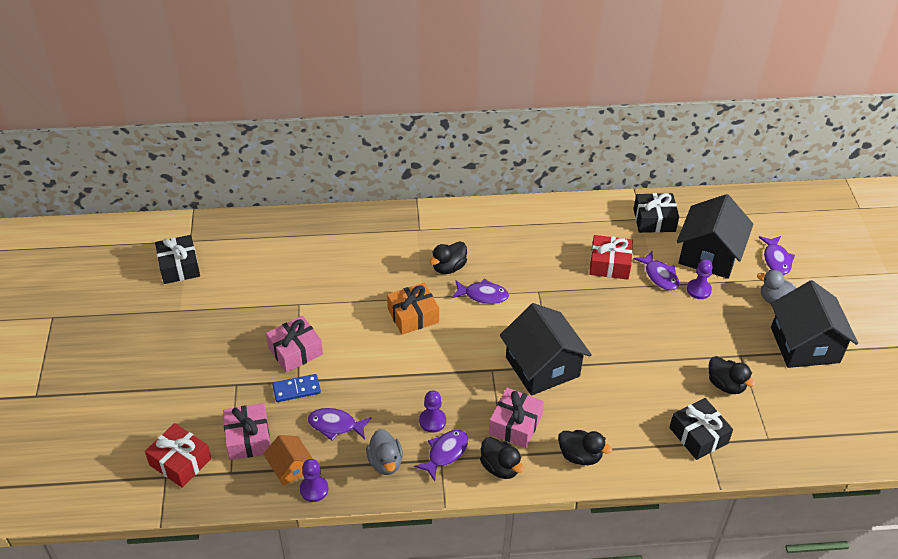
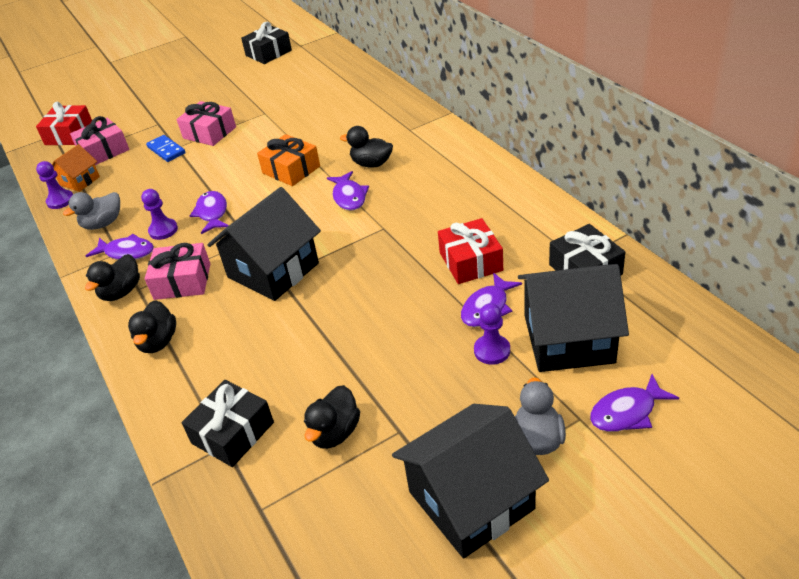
camera: 70 degrees right, 5 degrees down
purple fish [308,408,372,441] -> purple fish moved to [190,191,229,234]

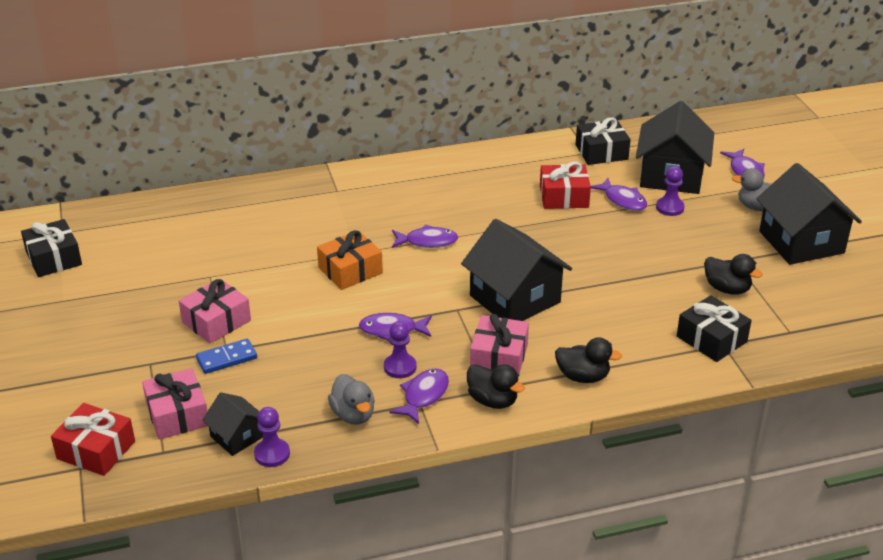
camera: 80 degrees left, 5 degrees down
orange house [52,144,100,192] -> black house [202,392,263,456]
black duck [340,126,393,168] -> none

